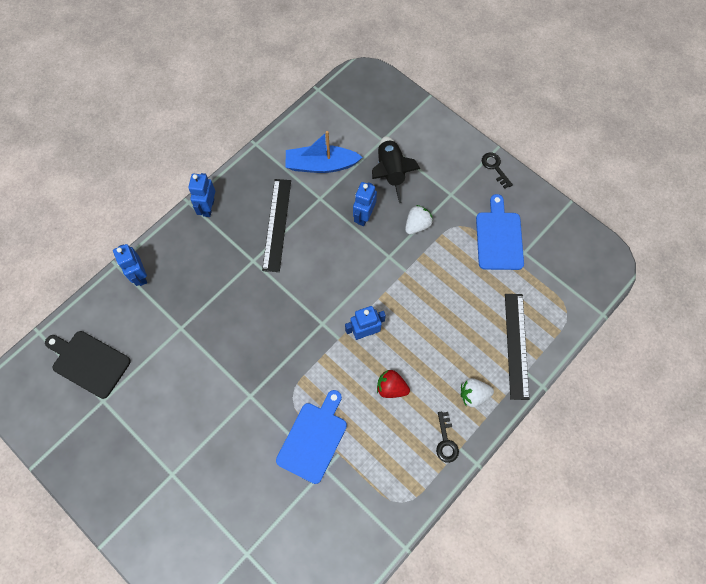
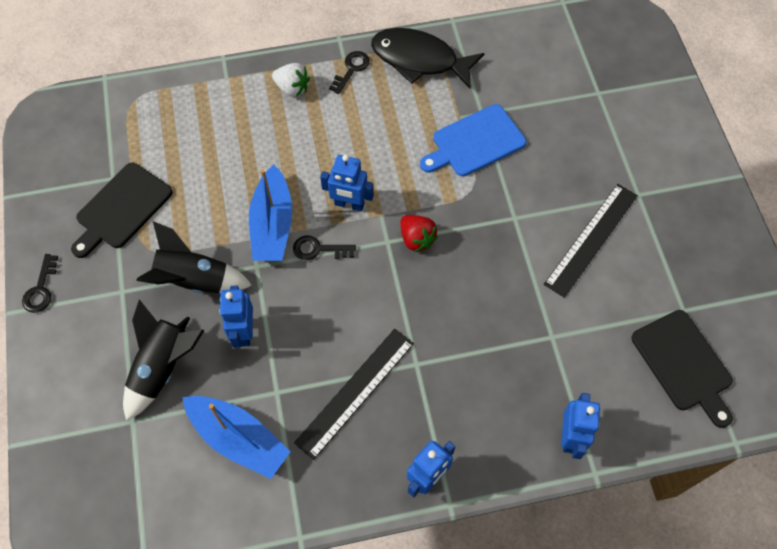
camera: 145 degrees left, 5 degrees down
blue robot [353,182,377,226] -> blue robot turned 120 degrees clockwise [219,286,253,348]
red strawberry [377,370,410,398] -> red strawberry moved to [401,215,438,252]
white strawberry [405,205,433,235] -> black rocket [136,221,252,293]
blue cutting board [476,194,524,270] -> black cutting board [71,163,173,258]
black ruler [505,294,529,400] -> black ruler moved to [544,184,638,298]
none -> blue boat [249,165,292,261]
none -> black key [293,236,356,260]
none -> black fish [371,28,484,89]

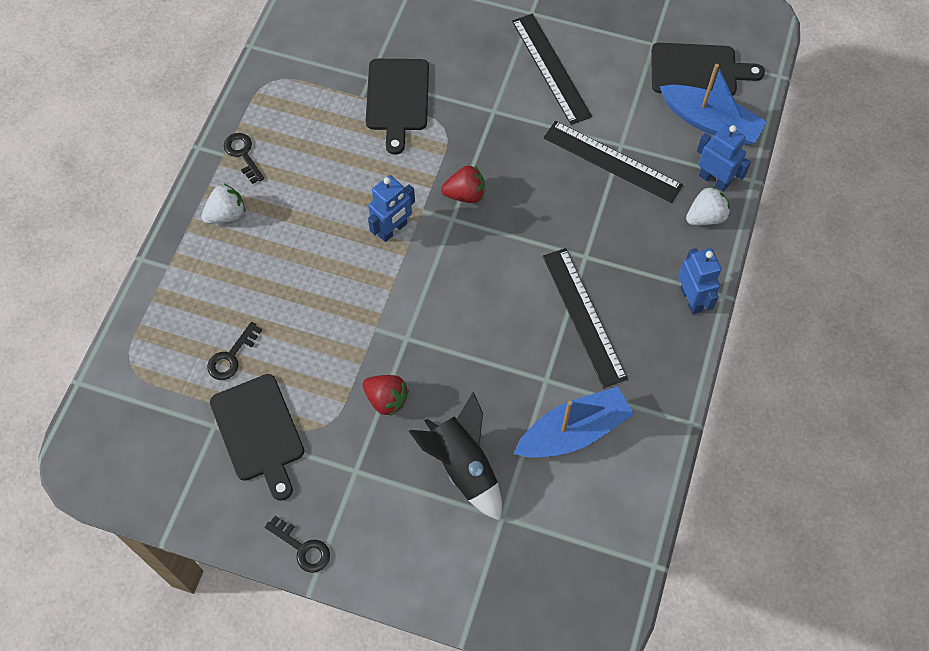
camera: 60 degrees left, 0 degrees up
black rocket [136,221,252,293] -> red strawberry [362,375,409,416]
blue robot [219,286,253,348] -> none
blue boat [249,165,292,261] -> blue boat moved to [659,64,767,145]
black key [293,236,356,260] -> black key moved to [207,322,262,380]
black fish [371,28,484,89] -> none
blue cutting board [420,104,526,176] -> black cutting board [366,59,429,155]
none -> black ruler [543,121,683,203]
none -> white strawberry [686,186,730,225]

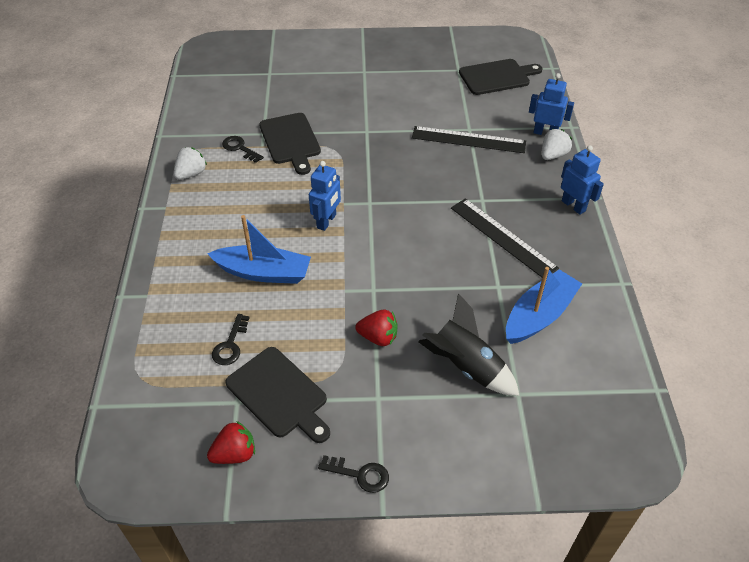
camera: 20 degrees left, 15 degrees down
white strawberry [201,184,245,224] -> white strawberry moved to [174,147,207,180]
black key [224,133,264,184] -> black key moved to [222,136,264,163]
red strawberry [441,166,485,203] -> red strawberry moved to [207,421,255,464]
black ruler [512,14,592,125] -> none
blue boat [659,64,767,145] -> blue boat moved to [207,215,311,284]

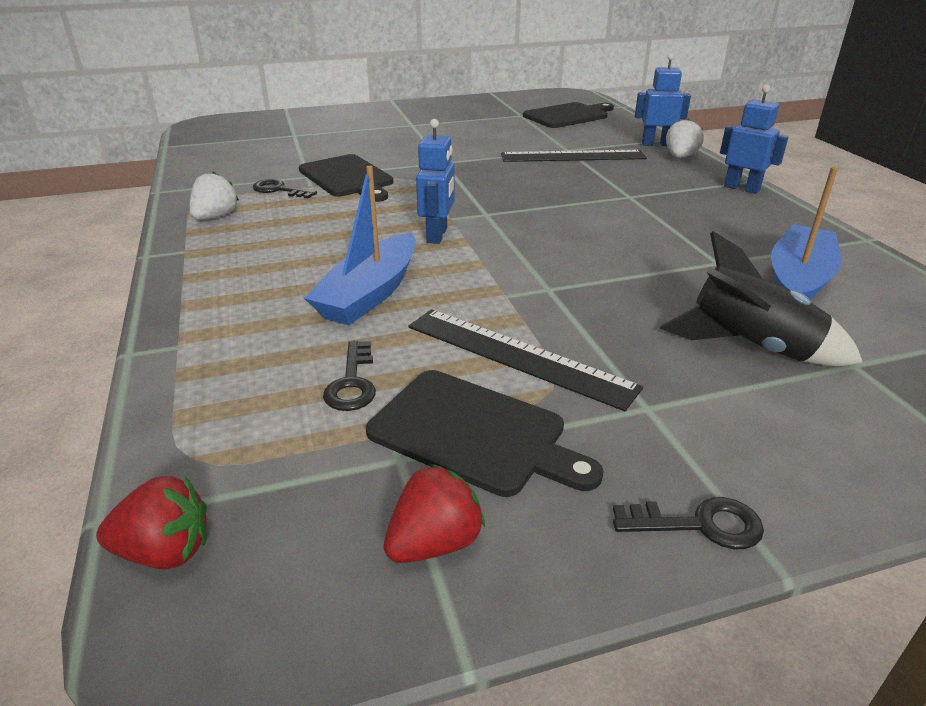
camera: 15 degrees left, 15 degrees down
blue boat [207,215,311,284] -> blue boat turned 120 degrees clockwise [304,166,416,325]
red strawberry [355,309,398,346] -> red strawberry moved to [96,476,207,570]
black ruler [451,198,559,278] -> black ruler moved to [408,309,643,411]

